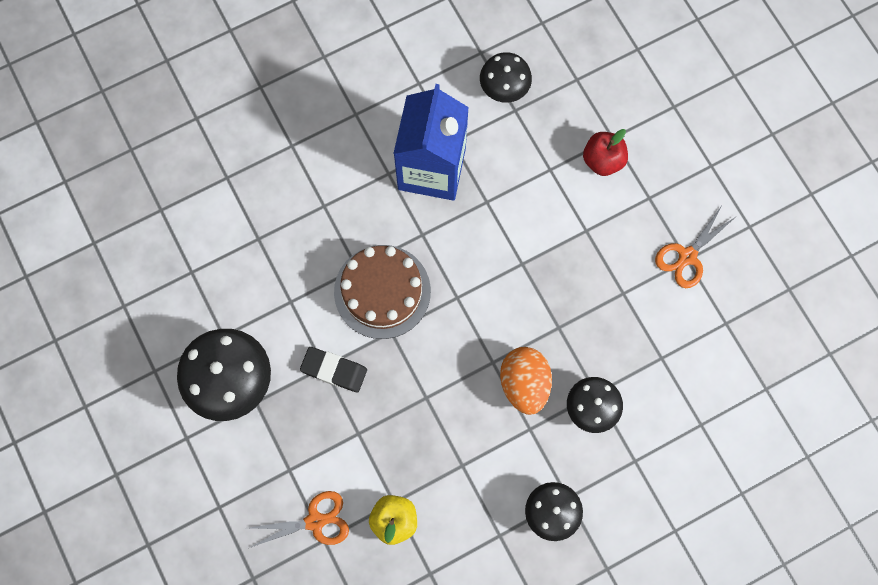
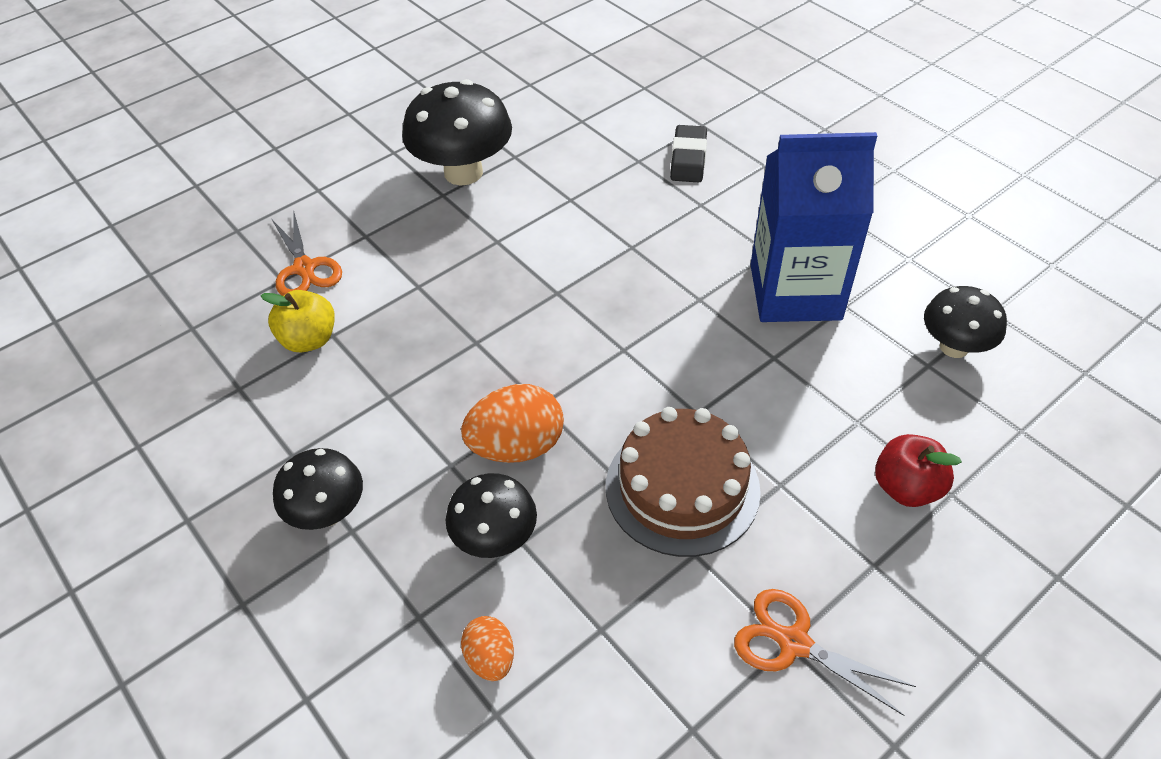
camera: 80 degrees right, 25 degrees down
black eraser [300,347,367,393] -> black eraser moved to [670,125,707,182]
brown cake [334,245,431,339] -> brown cake moved to [606,407,761,557]
none -> orange egg [461,616,514,681]

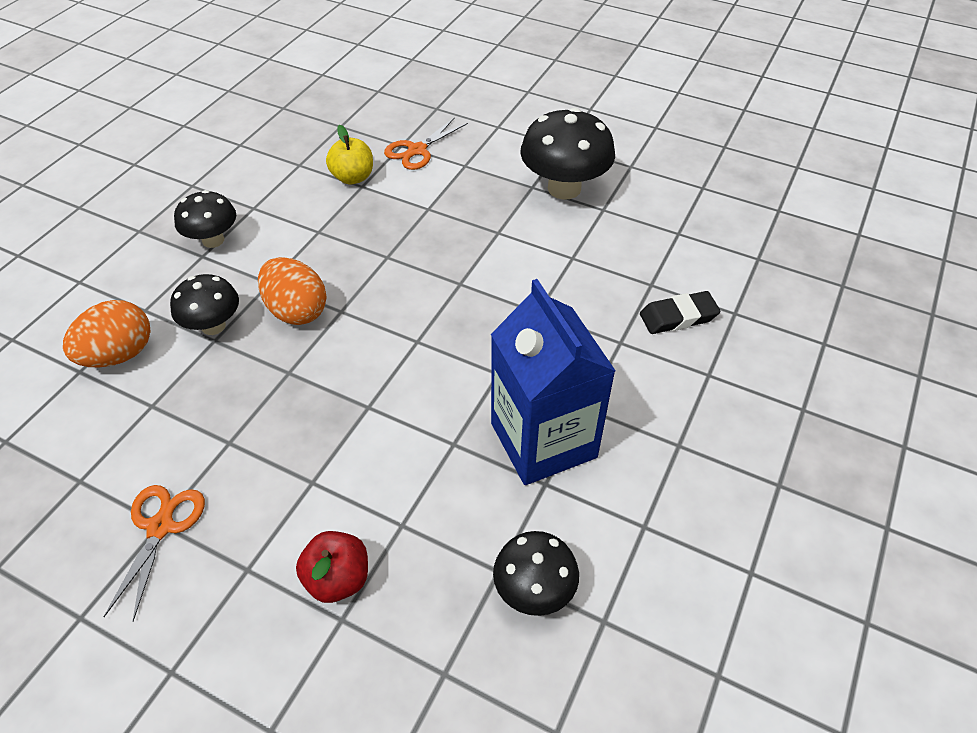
camera: 65 degrees right, 0 degrees up
orange egg [461,616,514,681] -> orange egg [63,300,151,367], size x1.76
brown cake [606,407,761,557] -> none

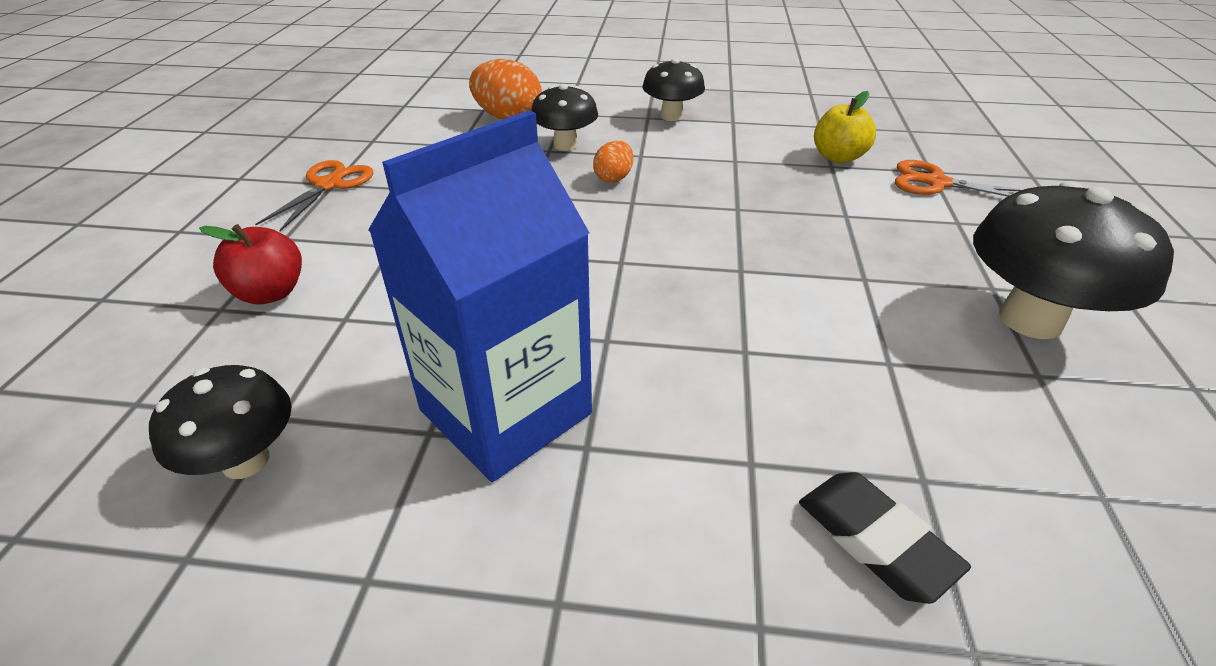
camera: 70 degrees right, 10 degrees down
orange scissors [104,485,205,621] -> orange scissors turned 60 degrees counterclockwise [255,160,374,231]
orange egg [258,257,327,325] -> orange egg [593,140,634,183], size x0.57

